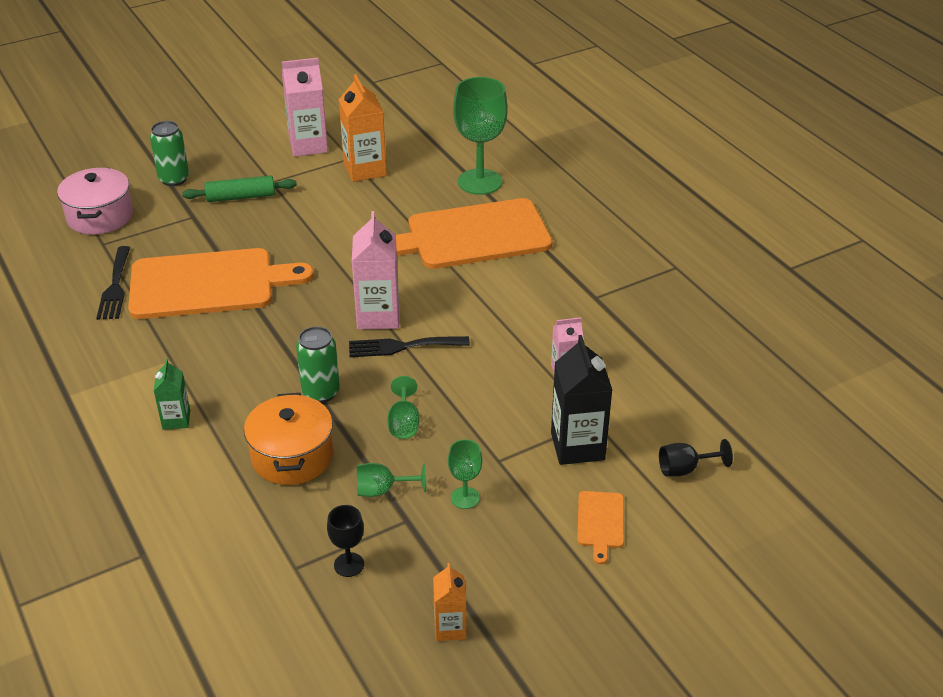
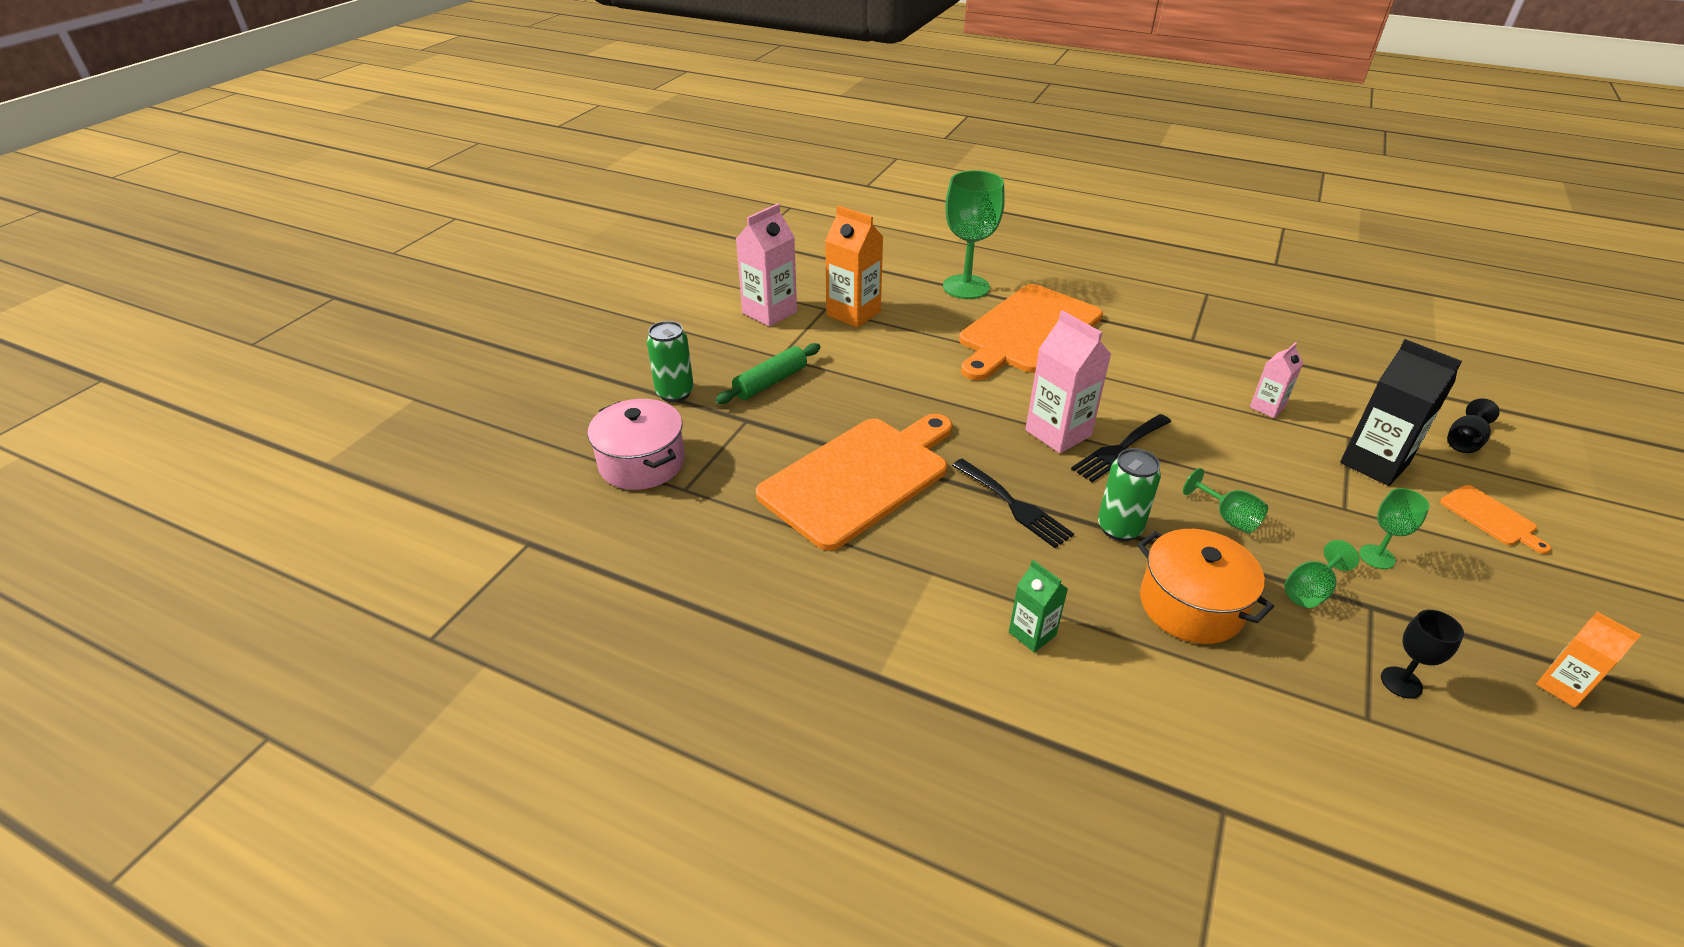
camera: 35 degrees left, 0 degrees up
black fork [96,246,130,320] -> black fork moved to [952,459,1074,548]

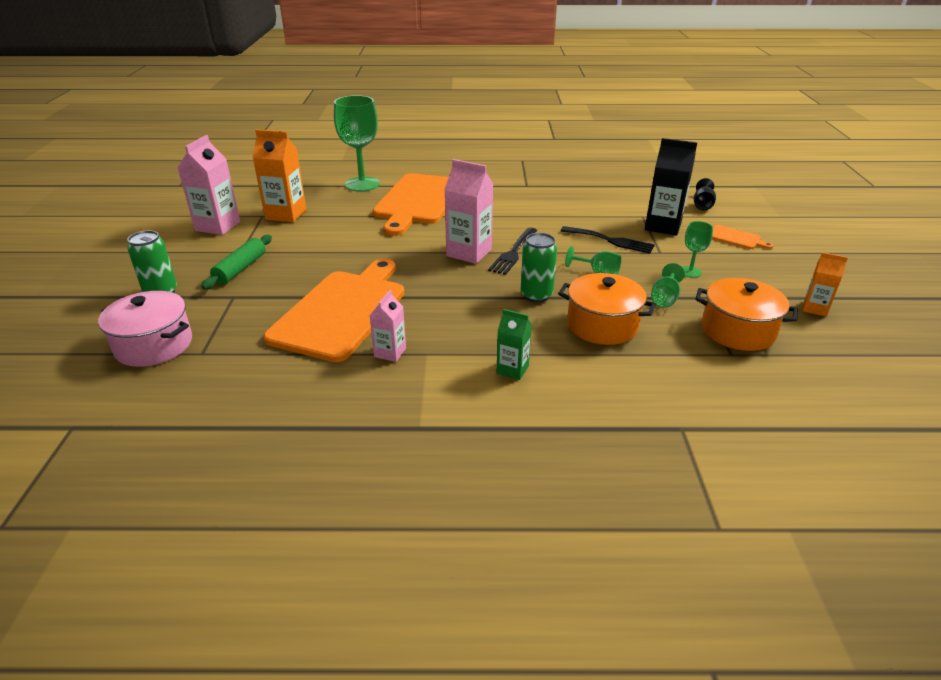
camera: 25 degrees left, 5 degrees down
black fork [952,459,1074,548] -> black fork moved to [561,226,655,253]
pink carton [1250,342,1303,418] -> pink carton moved to [369,290,406,362]
black goblet [1381,610,1464,699] -> orange pot [695,278,798,351]

